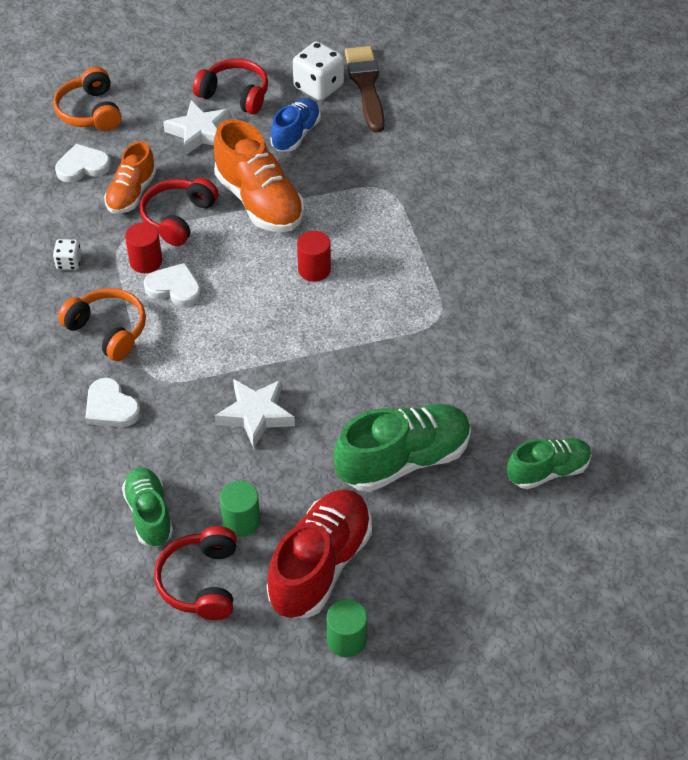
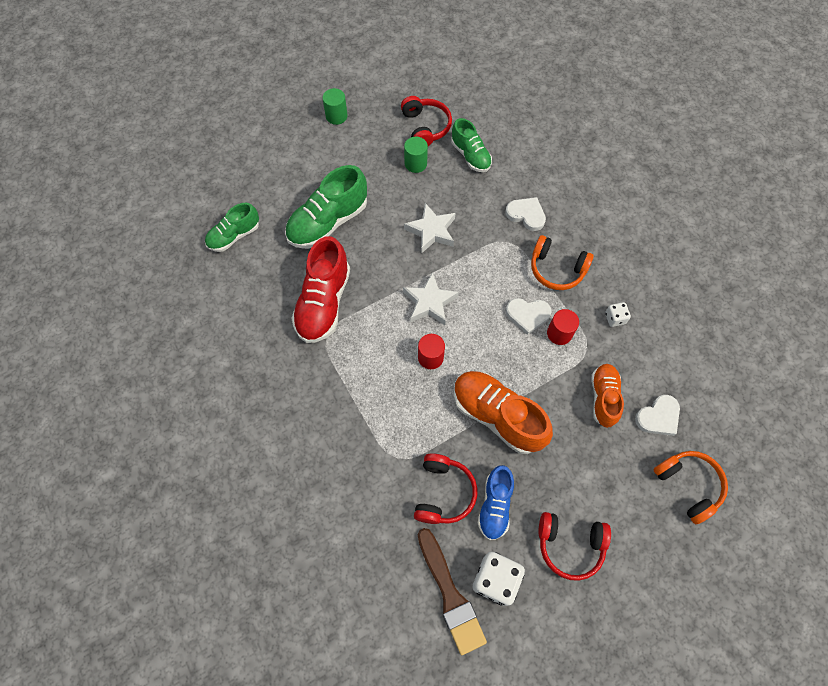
camera: 165 degrees right, 15 degrees up
red headphones [140,178,219,246] -> red headphones moved to [414,453,477,524]
white star [163,100,230,155] -> white star moved to [403,272,459,325]
red shoe [267,489,372,618] -> red shoe moved to [291,236,350,343]

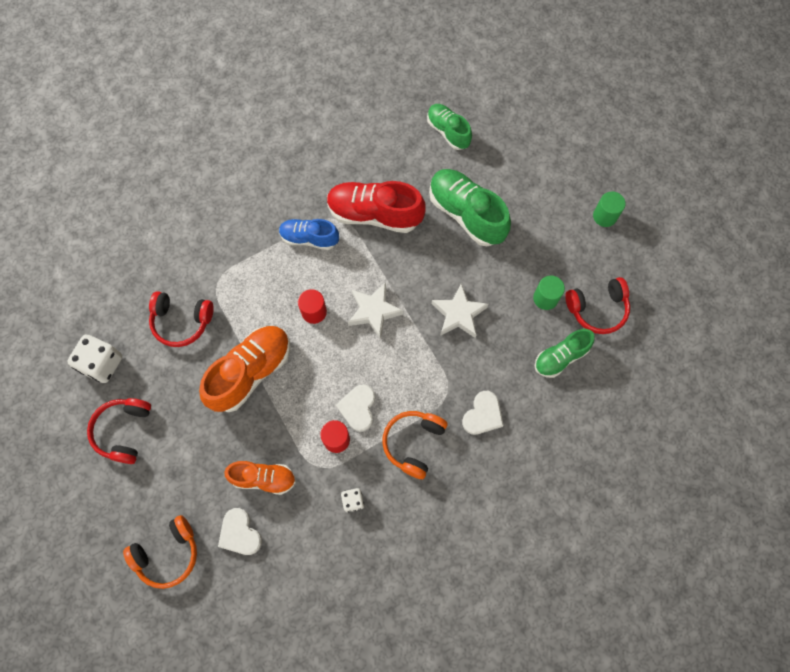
camera: 90 degrees right, 5 degrees up
brown brush [418,528,487,655] -> none
blue shoe [477,465,514,540] -> blue shoe moved to [279,219,339,250]

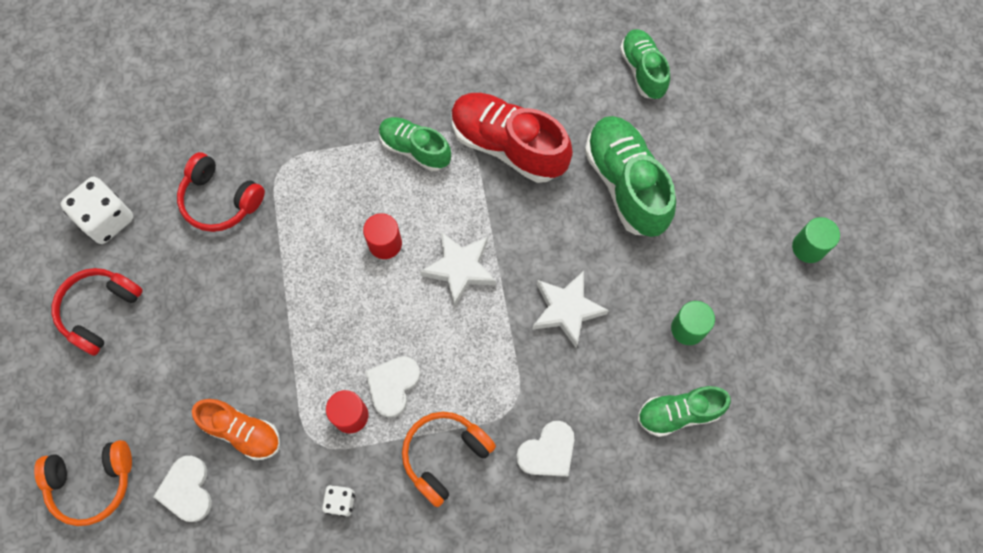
camera: 20 degrees right, 0 degrees up
orange shoe [199,326,290,412] -> none
blue shoe [279,219,339,250] -> green shoe [379,117,451,171]
red headphones [565,277,630,334] -> none

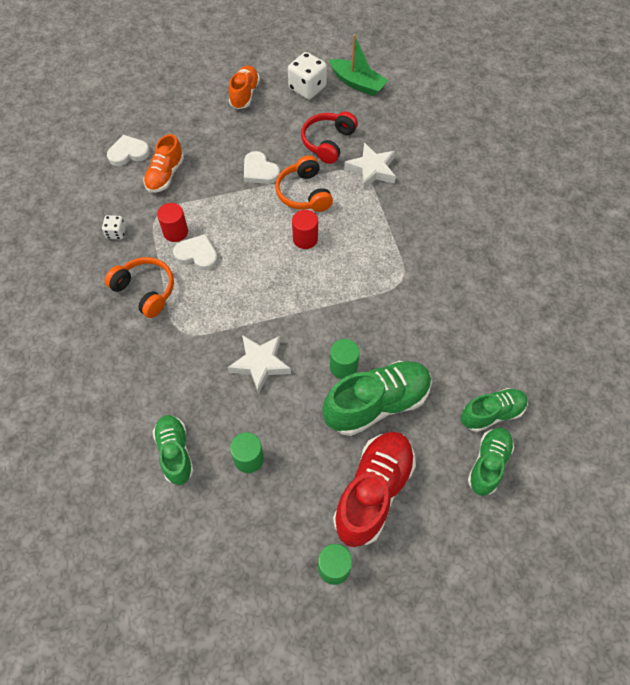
camera: 85 degrees right, 10 degrees down
orange headphones [34,440,132,526] -> orange headphones moved to [275,155,333,212]
red headphones [51,268,143,356] -> orange shoe [229,65,260,109]
green shoe [379,117,451,171] -> green shoe moved to [468,428,514,496]
white star [420,232,496,306] -> white star moved to [344,143,396,190]
red shoe [451,93,573,183] -> red shoe moved to [333,432,416,547]
white heart [516,421,574,477] -> white heart moved to [244,151,280,184]
none -> green boat [329,34,388,96]
none -> green cylinder [330,339,360,379]

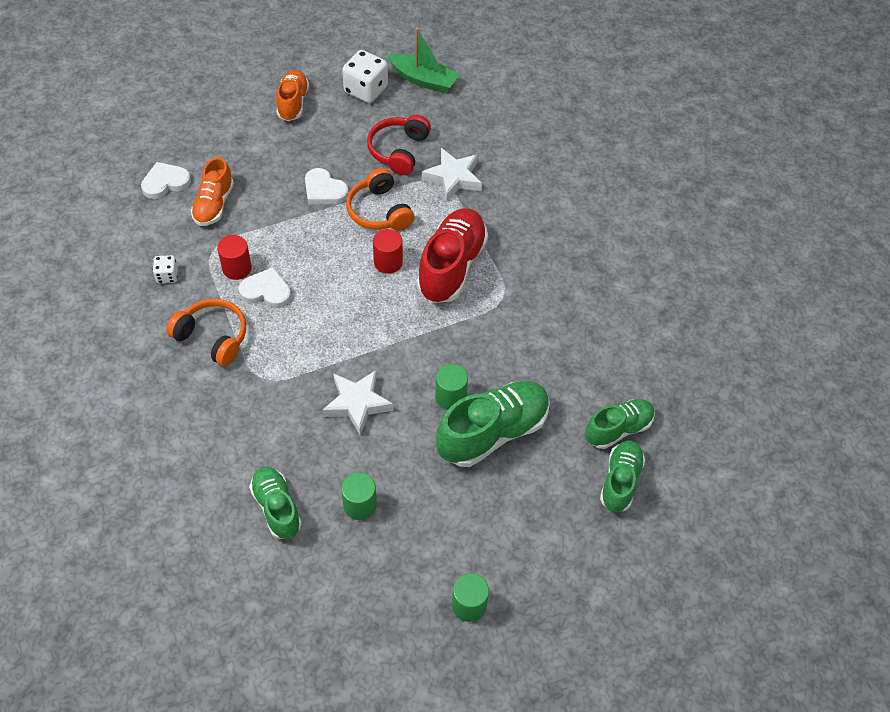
camera: 10 degrees left, 5 degrees down
red shoe [333,432,416,547] -> red shoe moved to [417,208,488,303]

